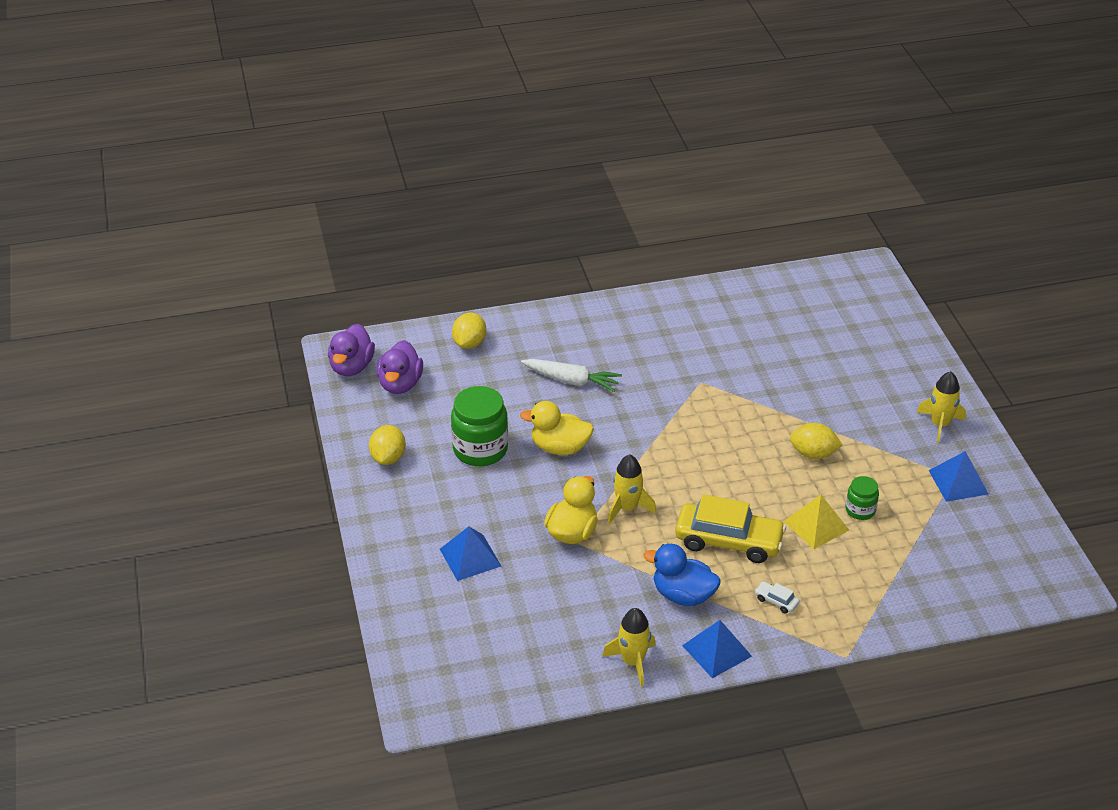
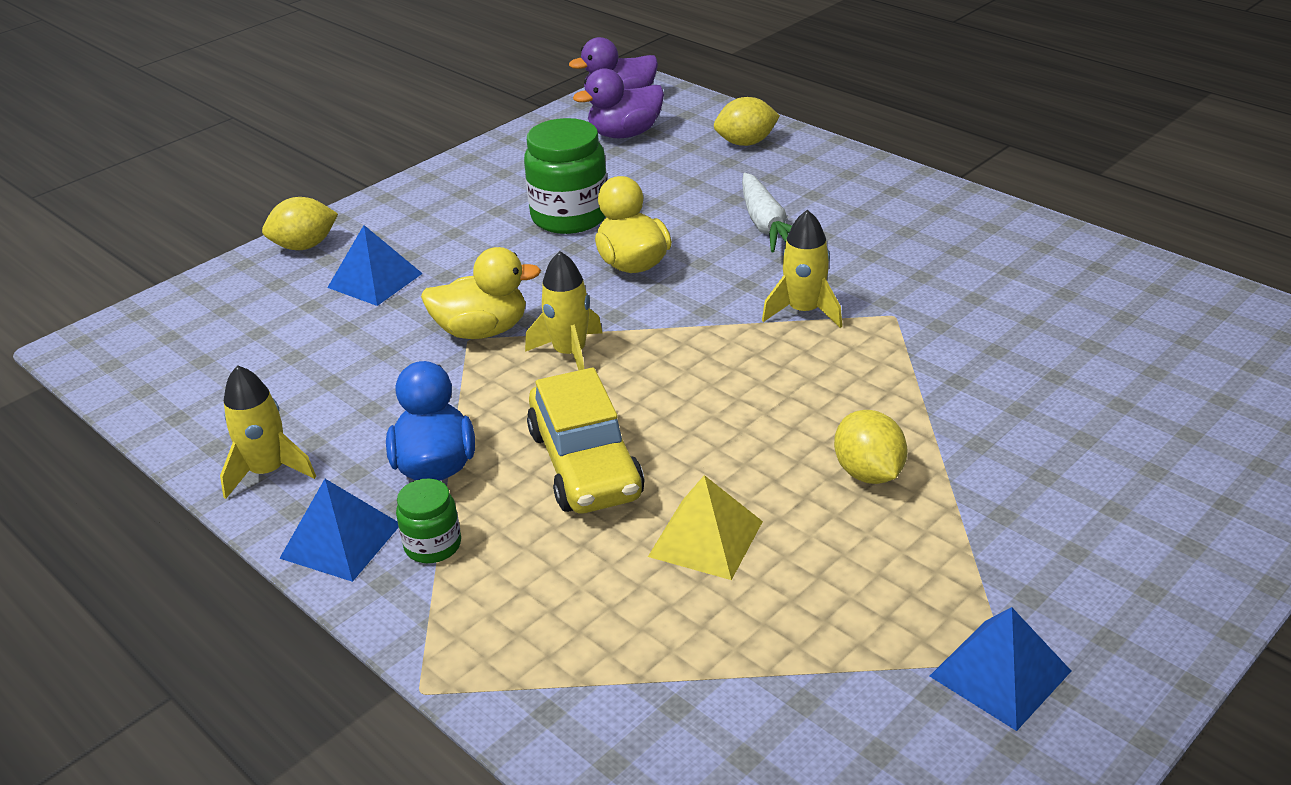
camera: 60 degrees right, 5 degrees down
yellow lemon [369,425,406,465] -> yellow lemon moved to [262,197,338,250]
white car [755,582,800,614] -> none
green jar [846,476,879,520] -> green jar moved to [396,479,461,563]
yellow rocket [917,371,966,443] -> yellow rocket moved to [762,210,842,328]

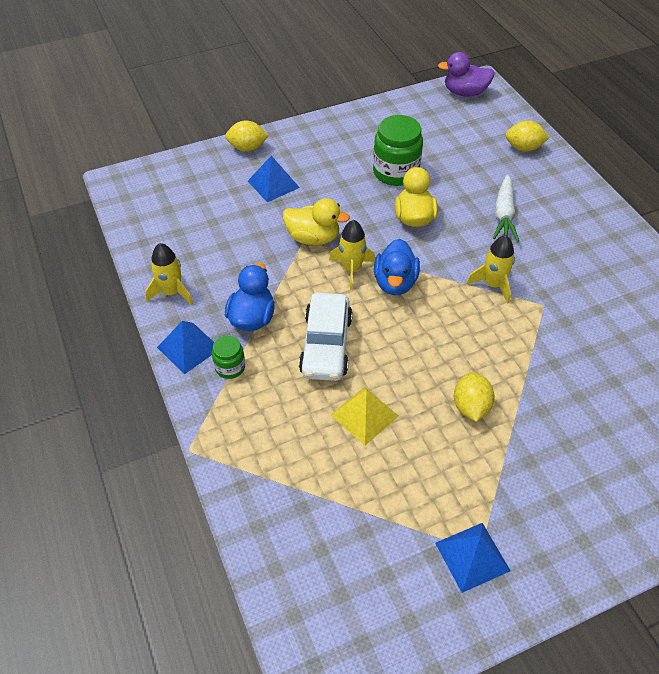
camera: 20 degrees right, 15 degrees up
yellow car [527,367,645,513] -> white car [299,293,353,381]
purple duck [573,68,664,138] -> none
none -> blue duck [374,239,420,295]

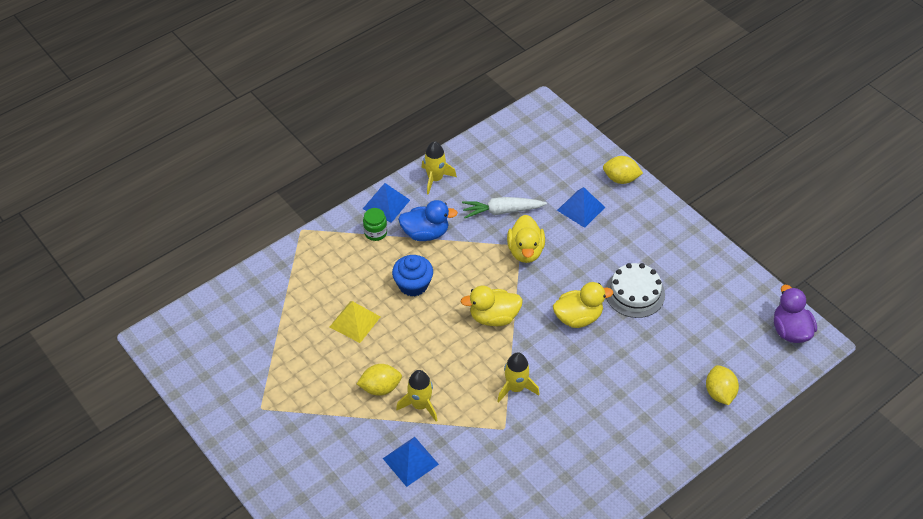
camera: 75 degrees right, 0 degrees up
yellow lemon [225,120,269,152] -> yellow lemon turned 60 degrees counterclockwise [603,156,643,184]
white car [299,293,353,381] -> blue cupcake [392,255,433,297]
yellow rocket [329,220,375,290] -> yellow rocket moved to [396,370,438,421]
green jar [373,115,423,186] -> white cake [606,263,665,318]
blue duck [374,239,420,295] -> yellow duck [460,286,523,326]
blue pyramid [435,523,511,593] -> blue pyramid moved to [383,437,439,487]
white carrot [493,174,519,242] -> white carrot moved to [462,197,547,218]

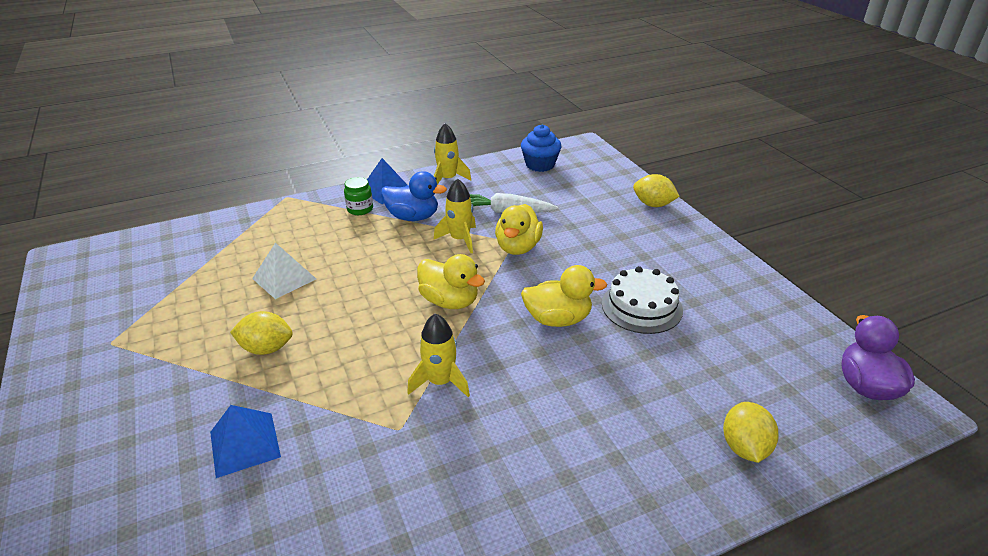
camera: 15 degrees right, 15 degrees down
yellow pyramid [330,301,380,343] -> white pyramid [252,243,316,299]
blue cupcake [392,255,433,297] -> blue cupcake moved to [521,125,562,172]
yellow rocket [396,370,438,421] -> yellow rocket moved to [434,178,476,253]
yellow duck [460,286,523,326] -> yellow duck turned 150 degrees counterclockwise [417,254,485,309]
blue pyramid [557,187,605,228] -> none

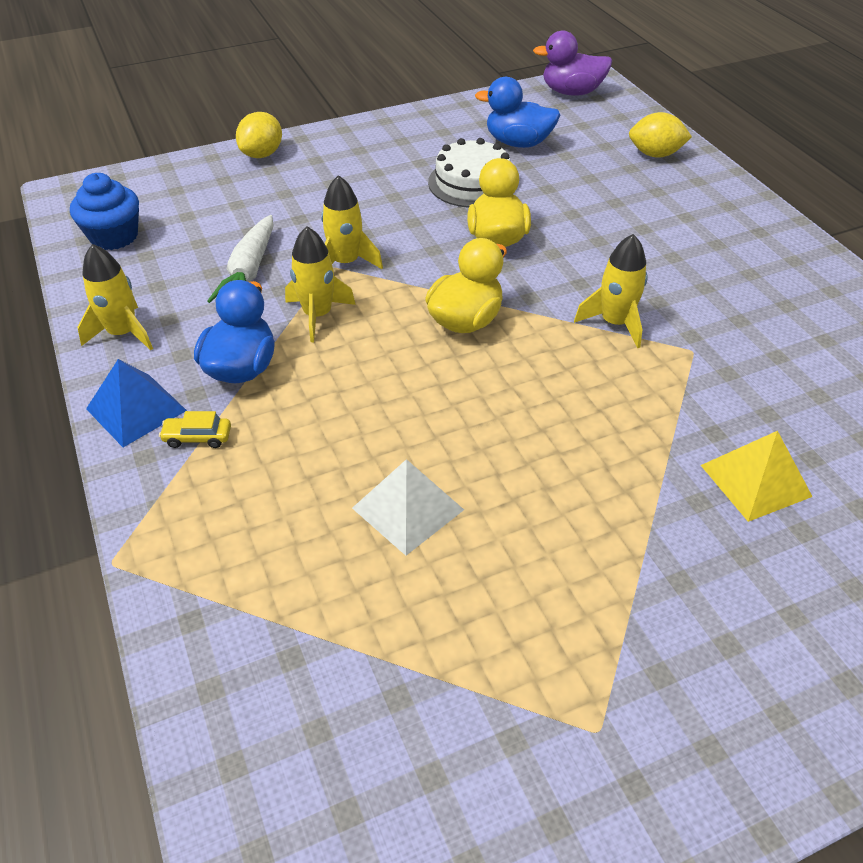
camera: 90 degrees left, 10 degrees up
blue pyramid [210,405,281,478] -> yellow pyramid [701,431,813,522]
yellow lemon [230,311,293,355] -> none
green jar [344,177,373,215] -> yellow car [159,411,231,448]
yellow duck [495,204,543,255] -> yellow rocket [321,175,383,269]
none -> blue duck [475,77,560,148]

